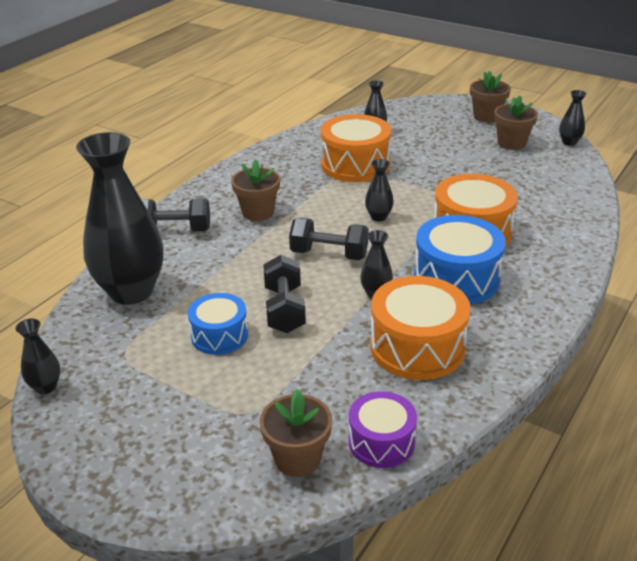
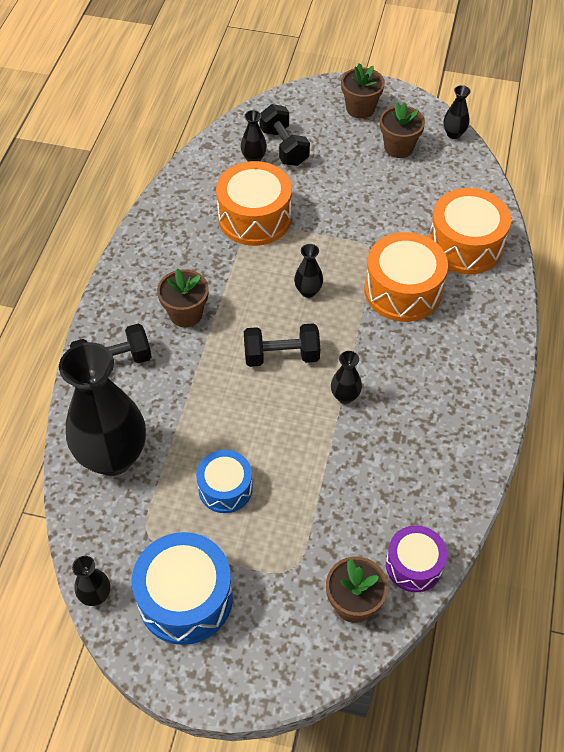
camera: 20 degrees left, 20 degrees up
black dumbbell [263,255,306,333] -> black dumbbell moved to [260,104,310,166]
orange drum [370,276,471,380] -> orange drum moved to [428,188,511,275]
blue drum [414,215,506,304] -> blue drum moved to [132,532,233,645]

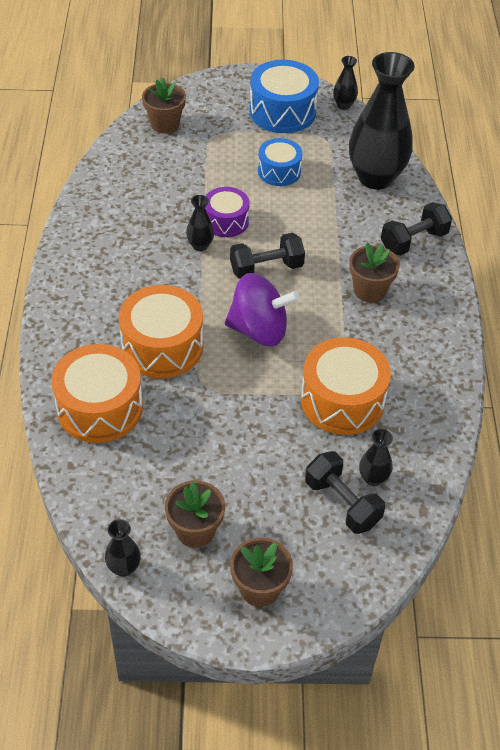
camera: 165 degrees right, 5 degrees down
black vase [294,244,323,298] -> purple spinning top [225,273,299,346]
purple drum [386,525,447,592] -> purple drum moved to [205,187,249,237]

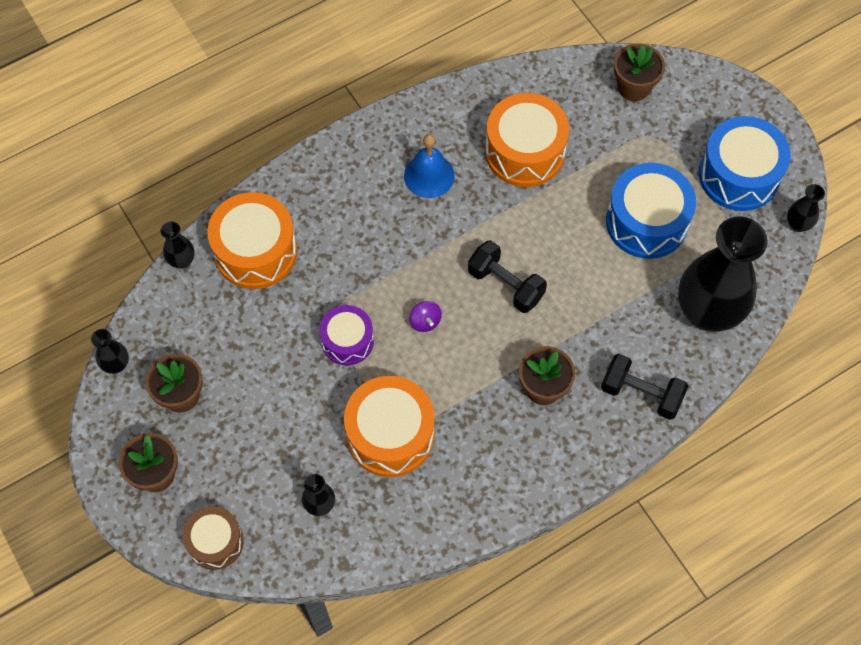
camera: 60 degrees right, 15 degrees up
orange drum [119,285,203,378] -> orange drum moved to [485,93,569,187]
black vase [186,195,214,251] -> black vase moved to [161,222,194,269]
purple drum [205,187,249,237] -> purple drum moved to [319,305,374,365]
purple spinning top [225,273,299,346] -> purple spinning top [410,301,442,332], size x0.42
blue drum [258,138,302,186] -> blue drum [606,163,696,259], size x1.63
black dumbbell [305,451,385,534] -> none
none -> brown drum [182,506,244,570]
none -> blue bell [404,134,455,198]

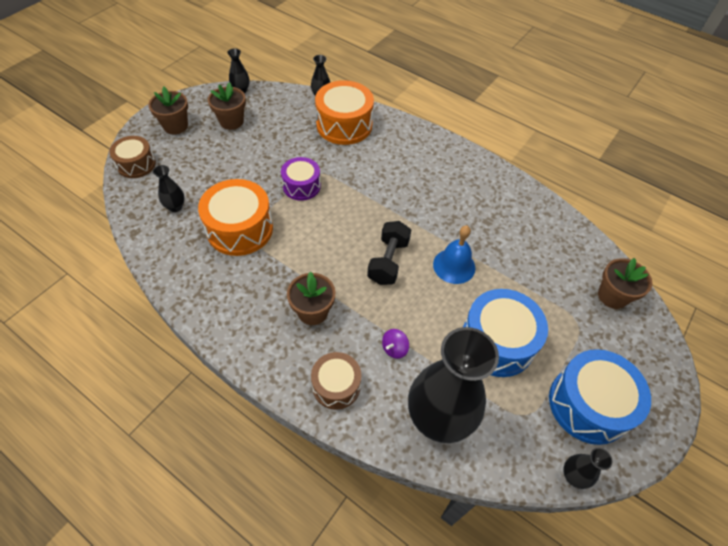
camera: 65 degrees right, 10 degrees down
blue bell [404,134,455,198] -> blue bell moved to [433,225,476,284]
purple spinning top [410,301,442,332] -> purple spinning top moved to [382,329,409,359]
orange drum [485,93,569,187] -> none
black dumbbell [601,354,688,420] -> brown drum [311,352,361,410]

